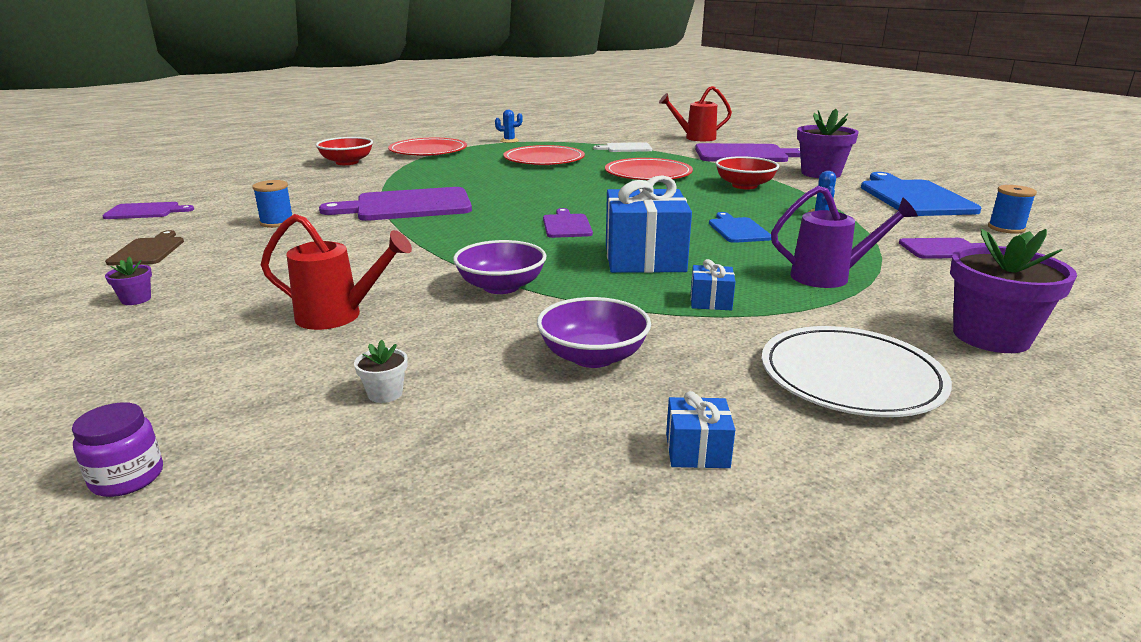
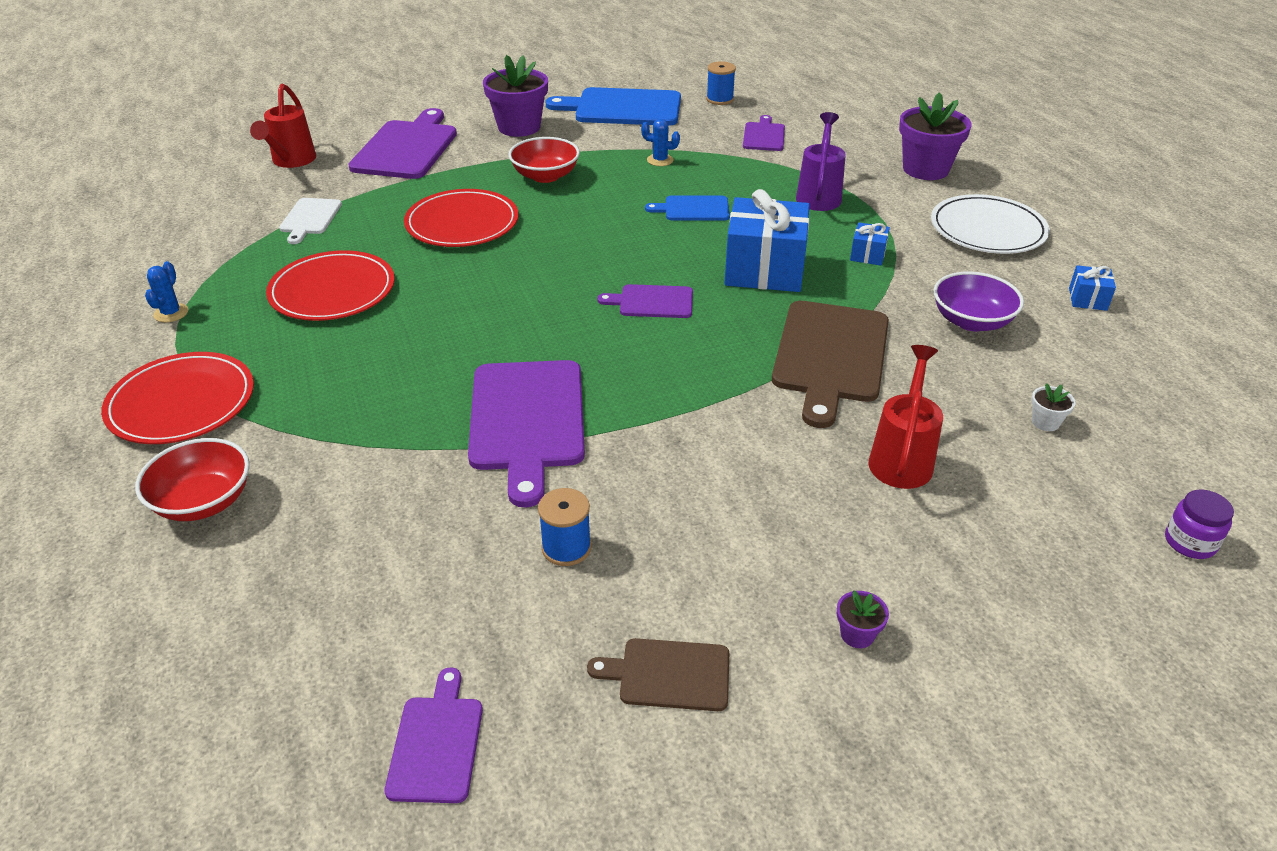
camera: 80 degrees left, 15 degrees up
purple bowl [453,240,547,294] -> brown cutting board [772,301,889,428]

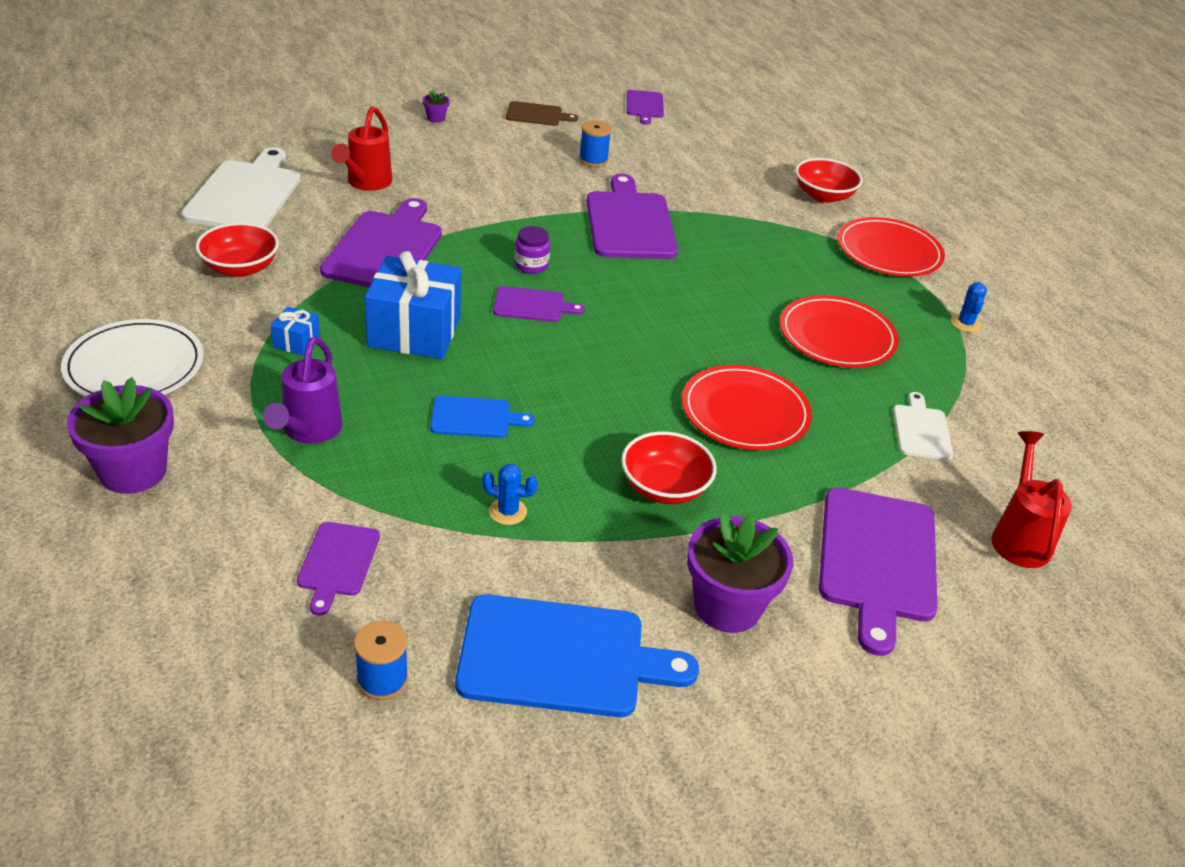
camera: 175 degrees right, 0 degrees up
brown cutting board [772,301,889,428] -> purple cutting board [320,198,442,287]
purple bowl [934,271,1024,331] -> red bowl [196,222,279,277]
white flower pot [1031,383,1076,431] -> white cutting board [181,147,301,228]
blue gift [1069,265,1116,311] -> none
purple jar [1165,490,1234,559] -> purple jar moved to [515,226,550,274]

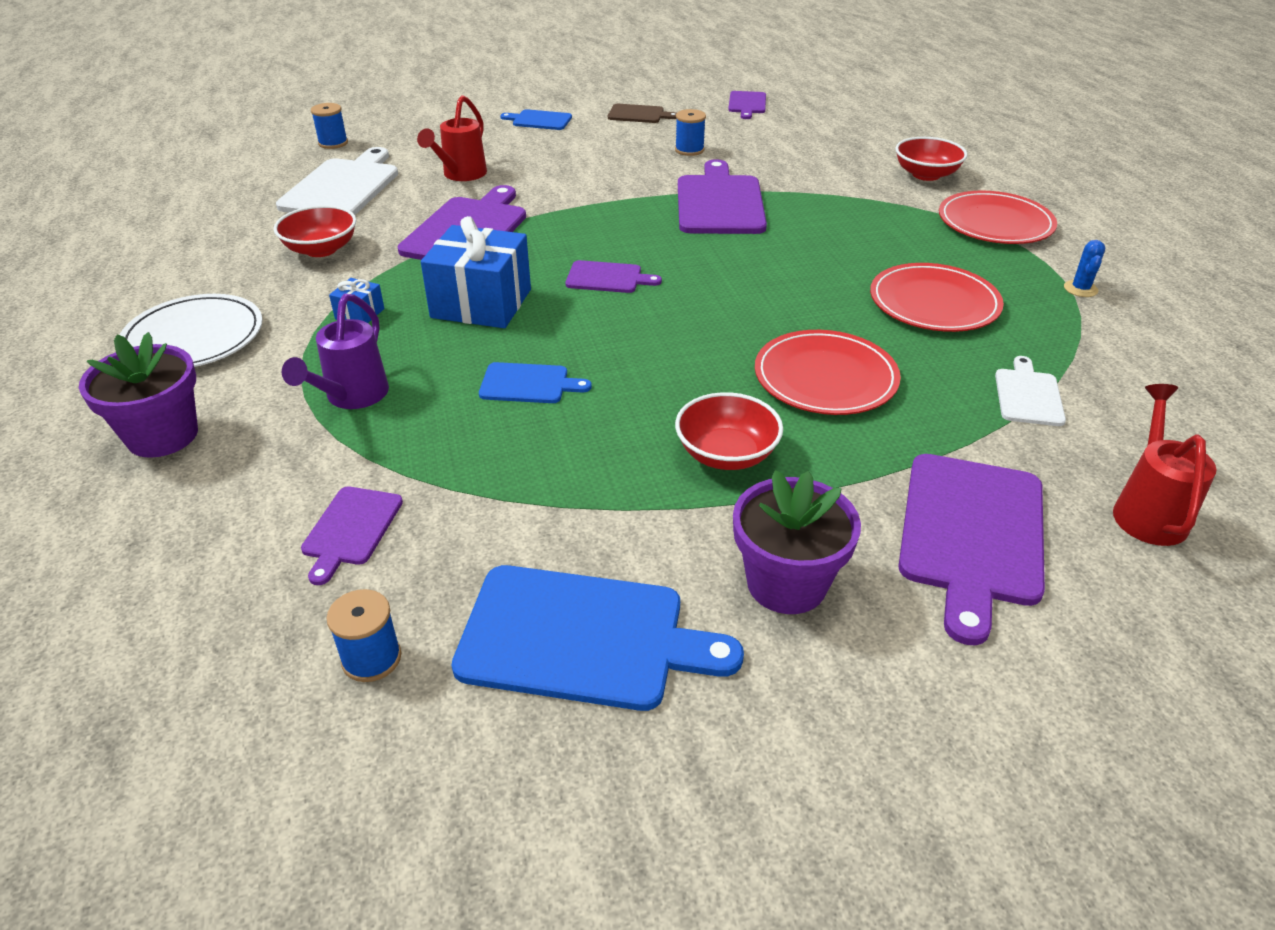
camera: 10 degrees right, 0 degrees up
purple flower pot [423,90,450,123] -> blue cutting board [500,109,572,130]
blue cactus [482,464,538,525] -> none
purple jar [515,226,550,274] -> none
none -> blue spool [311,103,348,149]

